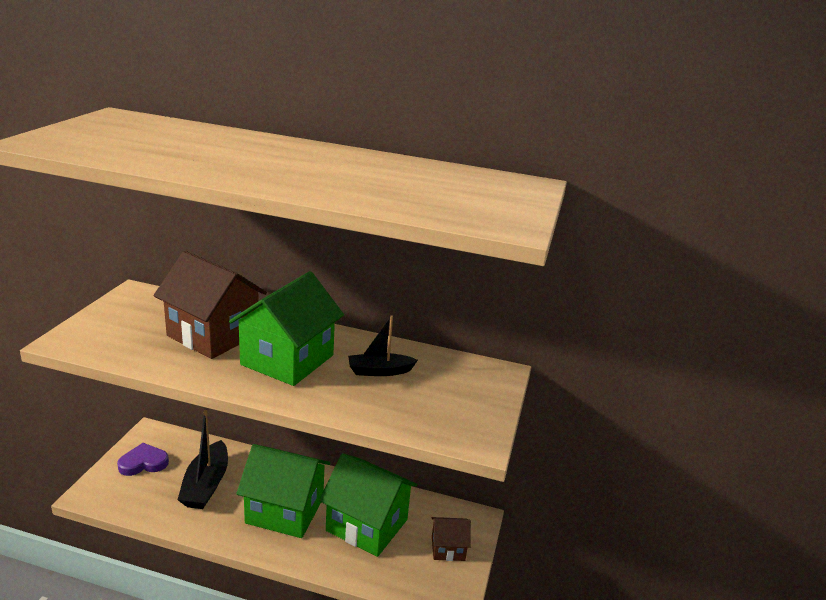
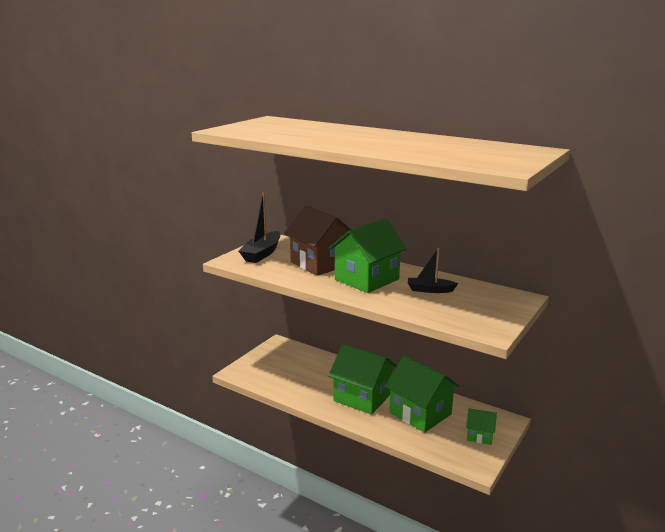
camera: 20 degrees right, 5 degrees down
purple heart [117,443,169,476] -> none
black boat [177,410,228,509] -> black boat moved to [239,192,281,263]
brown house [432,517,471,561] -> green house [466,408,497,445]

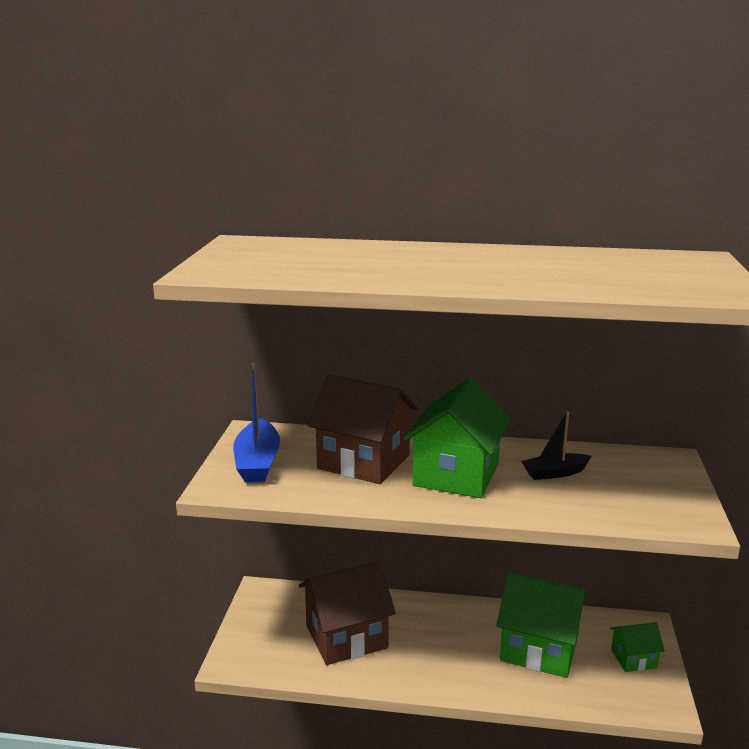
camera: 25 degrees left, 0 degrees up
black boat [239,192,281,263] -> blue boat [233,363,280,483]
green house [328,344,397,415] -> none
none -> brown house [299,561,396,665]

